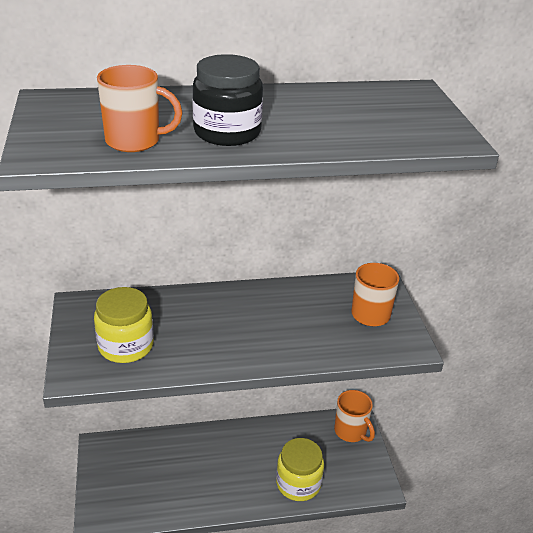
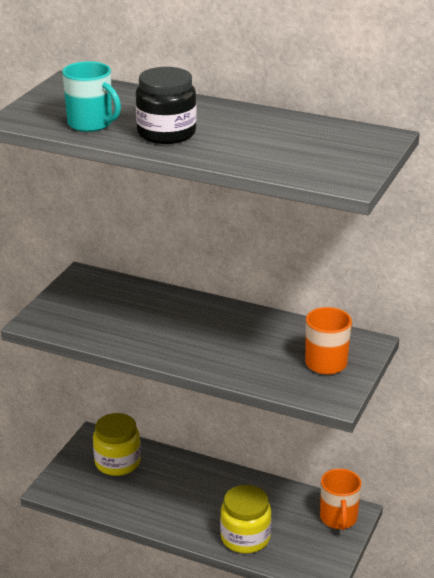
camera: 35 degrees right, 5 degrees down
yellow jar [94,287,154,363] -> yellow jar moved to [93,413,141,476]
orange mug [97,65,183,152] -> turquoise mug [62,61,121,132]

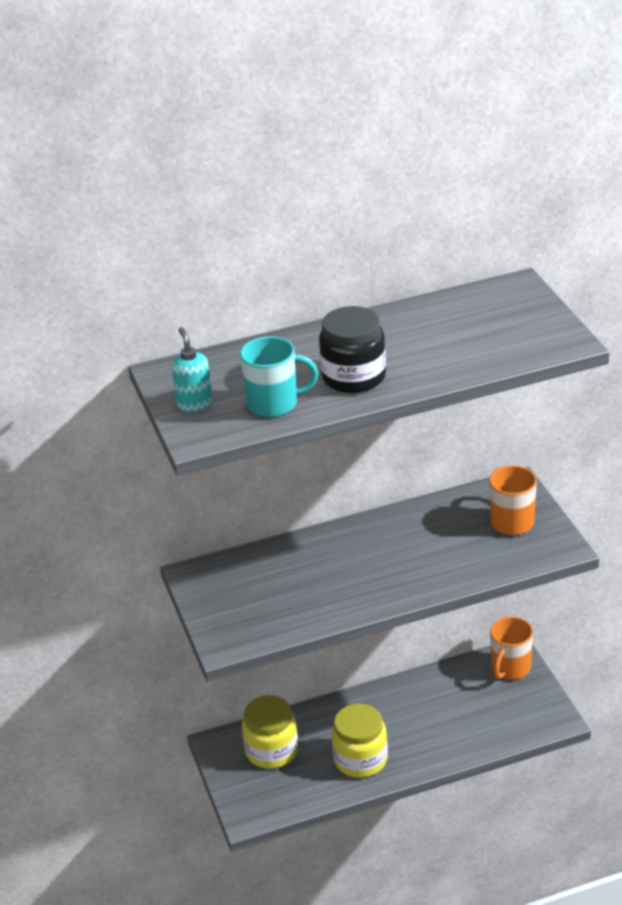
camera: 40 degrees left, 5 degrees up
yellow jar [220,485,271,553] -> yellow jar moved to [332,704,388,778]
orange mug [320,468,362,530] -> orange mug turned 75 degrees clockwise [490,616,533,680]
none -> turquoise soap dispenser [172,327,213,412]

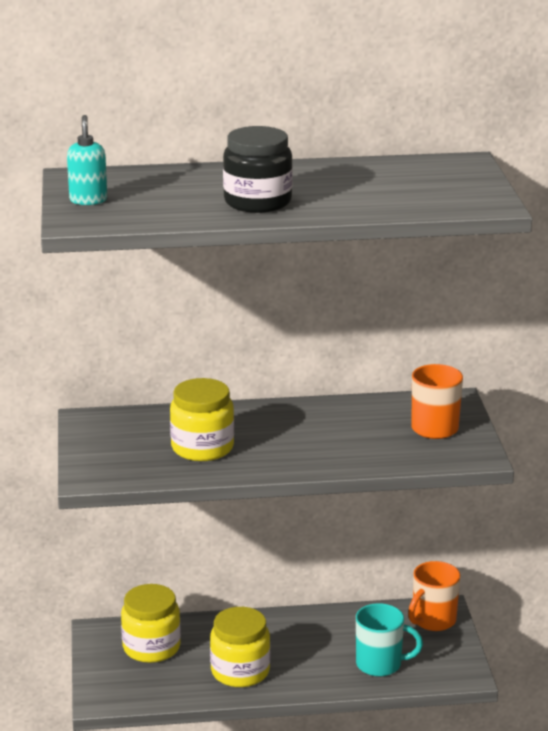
camera: 10 degrees right, 10 degrees down
turquoise mug [240,336,318,417] -> turquoise mug moved to [356,603,423,677]
none -> yellow jar [170,378,234,461]

